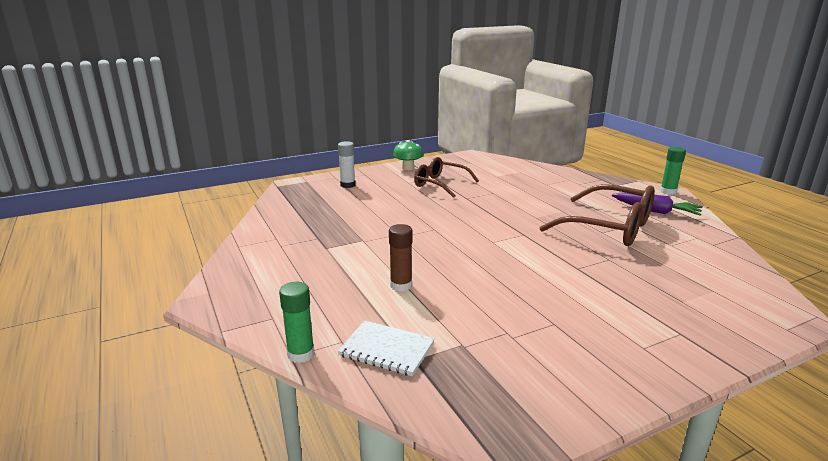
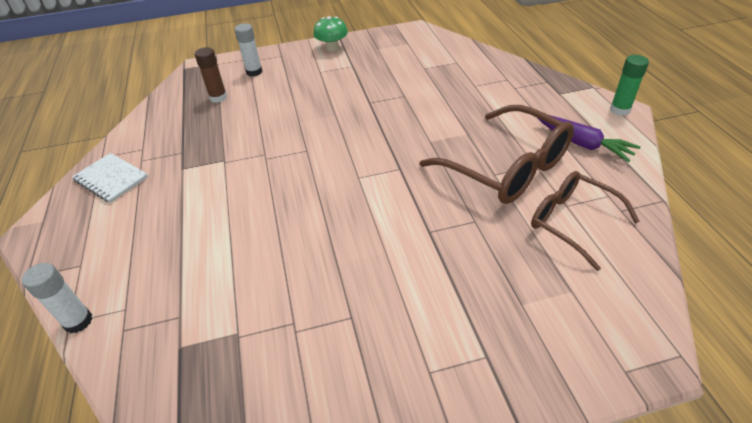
camera: 15 degrees right, 20 degrees up
green glue stick [279,282,315,363] -> white glue stick [22,263,92,333]
white notebook [338,320,435,376] -> white notebook moved to [72,153,148,203]
brown glue stick [389,224,412,292] -> brown glue stick moved to [195,47,227,103]
brown glasses [414,157,479,198] -> brown glasses moved to [531,171,640,271]

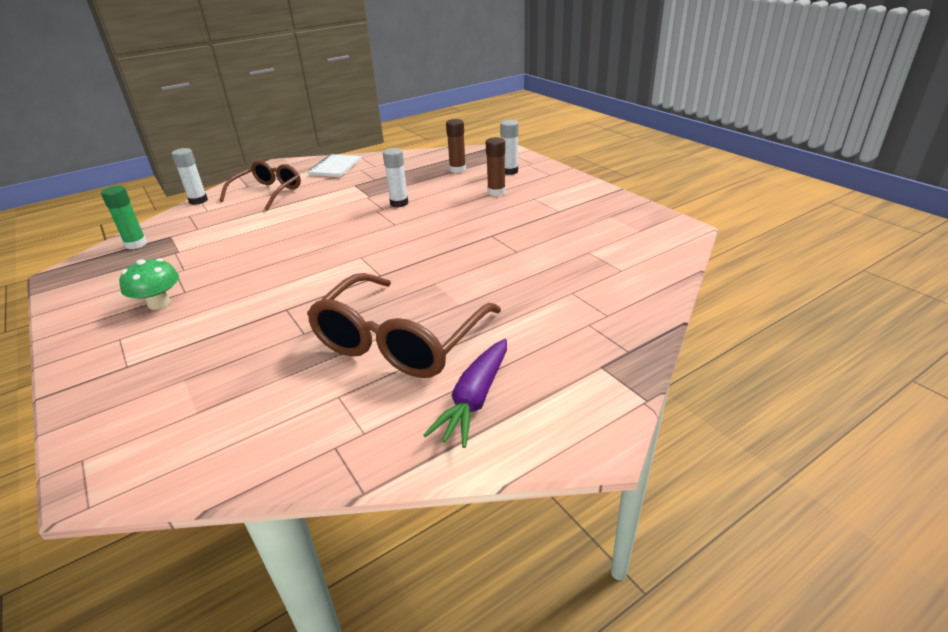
camera: 70 degrees right, 10 degrees down
green mushroom [313,16,348,51] -> green mushroom moved to [119,258,179,310]
brown glasses [531,171,640,271] -> brown glasses moved to [219,161,301,210]
green glue stick [610,55,649,116] -> green glue stick moved to [101,186,147,249]
none -> white glue stick [383,148,408,207]
none -> brown glue stick [486,137,506,196]

